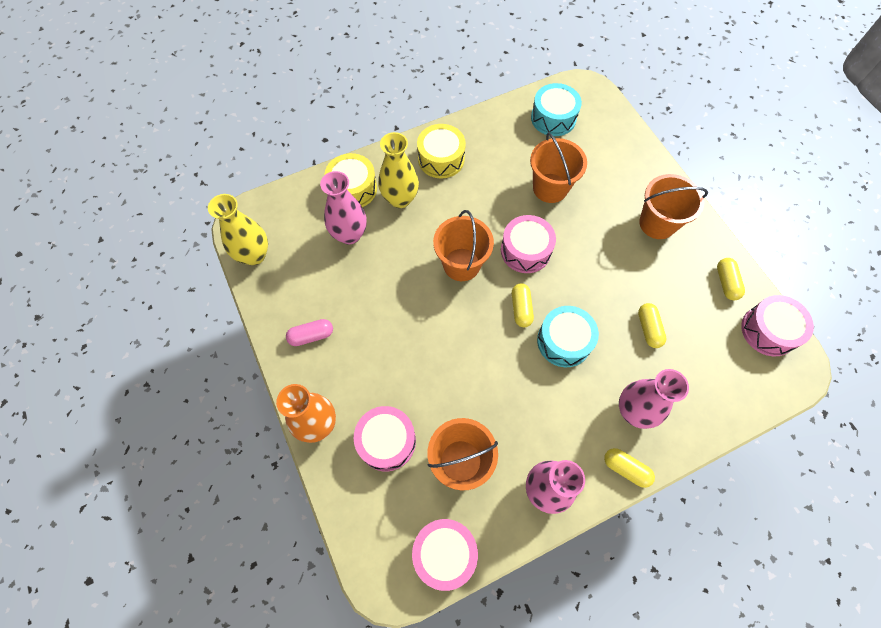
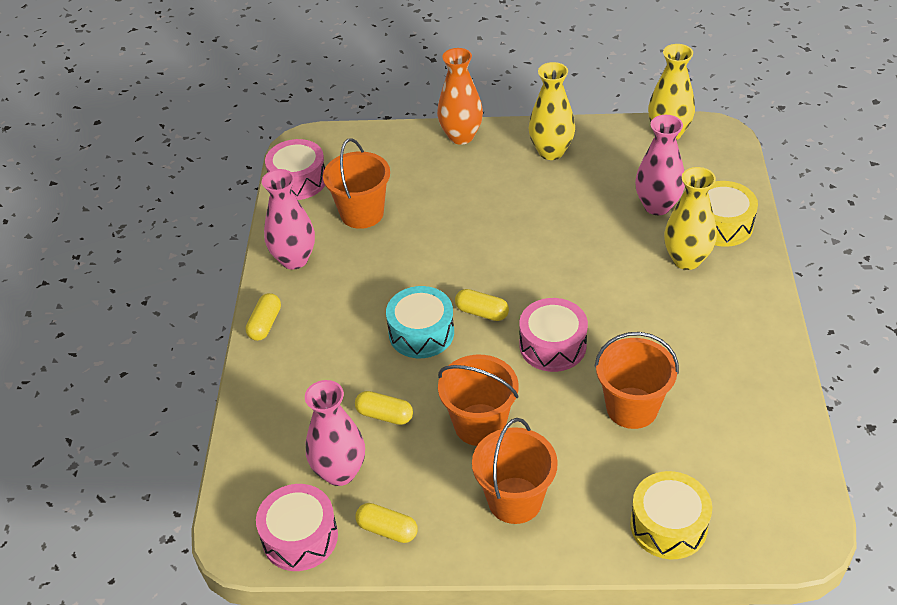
camera: 120 degrees right, 20 degrees down
pink capsule [286,319,333,346] -> yellow vase [529,62,575,160]
pink drum [354,406,416,472] -> none
yellow drum [417,124,466,179] -> yellow drum moved to [630,471,712,559]
orange bucket [433,210,494,281] -> orange bucket moved to [438,355,519,446]
turquoise drum [531,83,582,136] -> none
yellow capsule [604,448,655,488] -> yellow capsule turned 45 degrees counterclockwise [246,293,281,341]
pink vase [619,369,689,429] -> pink vase moved to [305,380,365,486]

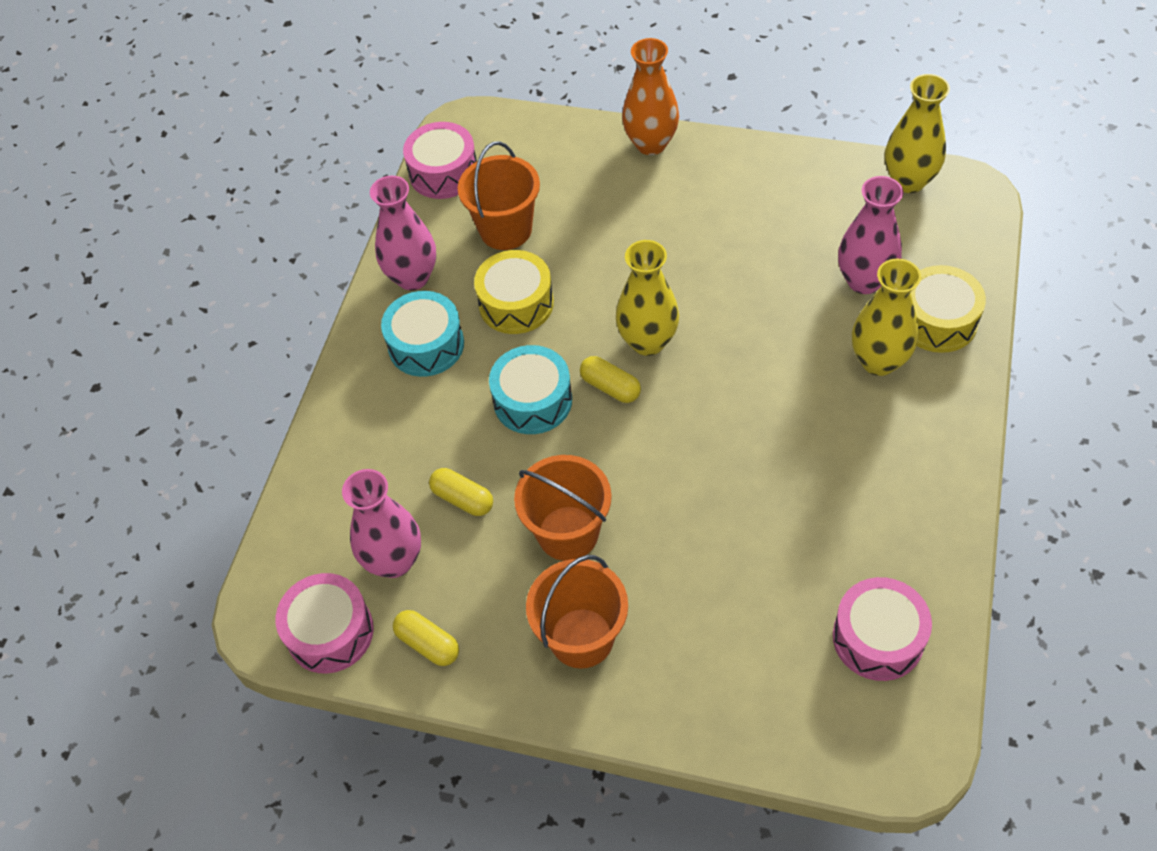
camera: 15 degrees right, 10 degrees up
yellow capsule [246,293,281,341] -> none
pink drum [519,298,588,372] -> pink drum moved to [833,577,932,681]
yellow vase [529,62,575,160] -> yellow vase moved to [616,240,679,356]
orange bucket [594,332,679,429] -> none
yellow drum [630,471,712,559] -> yellow drum moved to [474,250,554,334]
none -> turquoise drum [381,291,464,377]

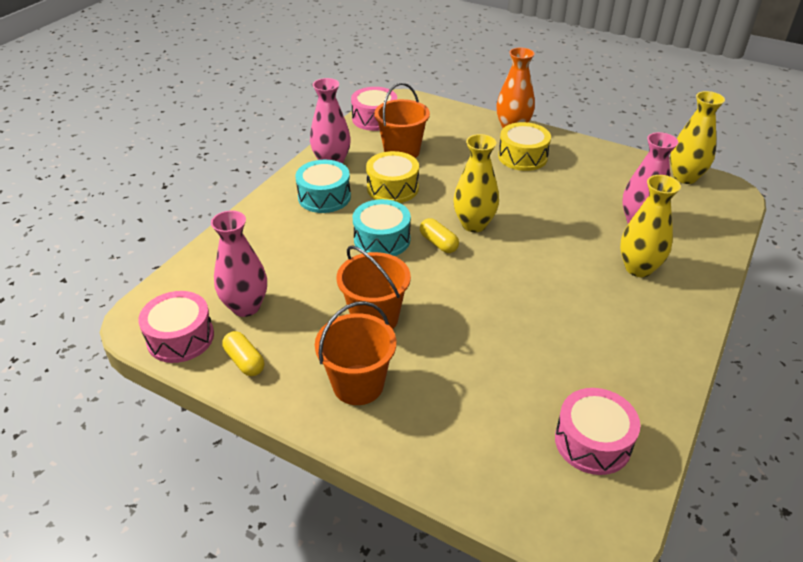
camera: 10 degrees right, 15 degrees down
yellow capsule [429,468,493,516] -> none
yellow drum [911,265,986,353] -> yellow drum moved to [498,122,551,171]

